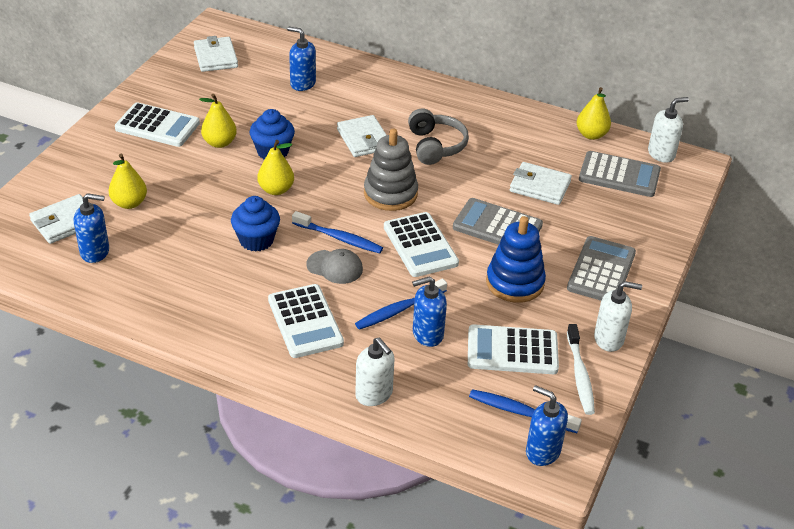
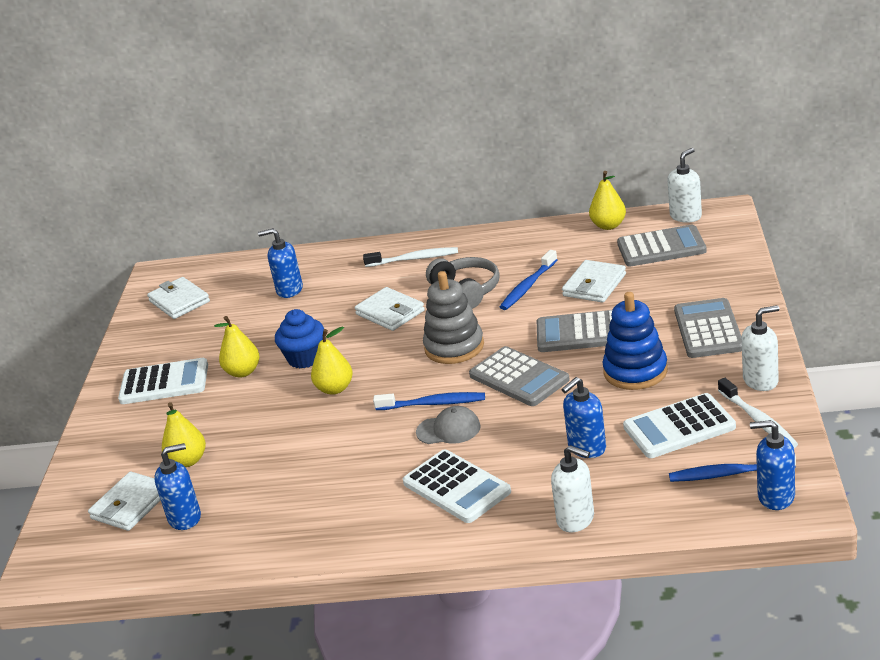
camera: 15 degrees left, 10 degrees down
blue cupcake [231,196,280,252] -> none
blue toothbrush [355,279,447,330] -> blue toothbrush moved to [500,250,558,310]
white calculator [384,212,459,277] -> grey calculator [469,346,570,406]
white wallet [510,162,572,205] -> white wallet turned 60 degrees counterclockwise [562,260,626,303]
none -> white toothbrush [363,247,458,267]

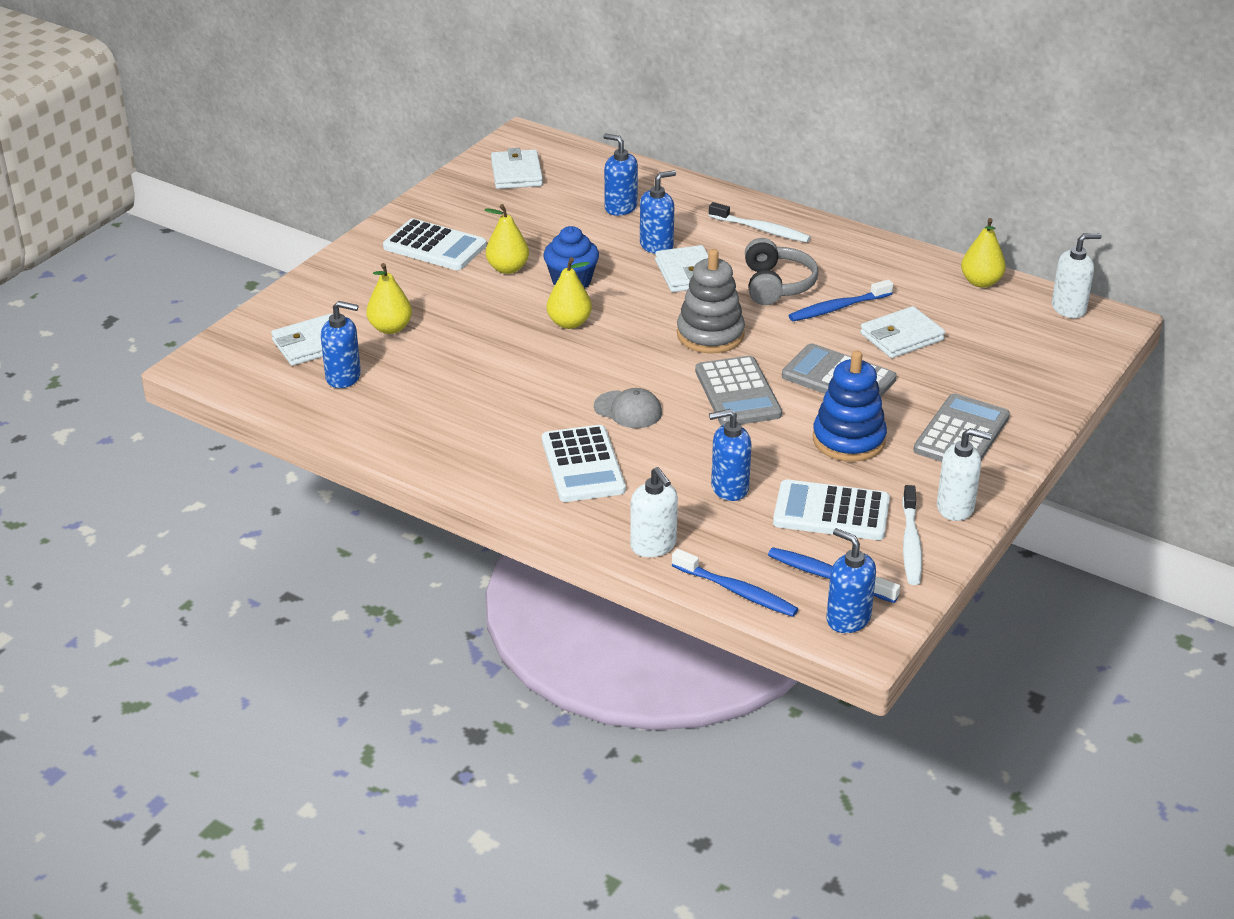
camera: 25 degrees right, 5 degrees up
blue toothbrush [373,392,485,410] -> blue toothbrush moved to [672,549,798,617]
grey calculator [617,225,707,267] -> none
none -> blue soap dispenser [640,171,676,254]

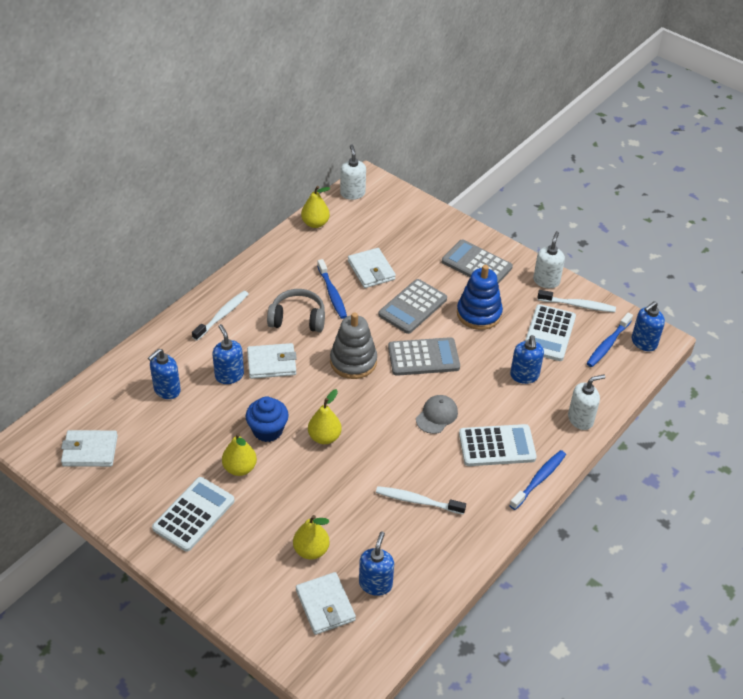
camera: 85 degrees left, 10 degrees up
blue toothbrush [672,549,798,617] -> blue toothbrush moved to [509,450,566,510]
none -> white toothbrush [376,486,466,515]

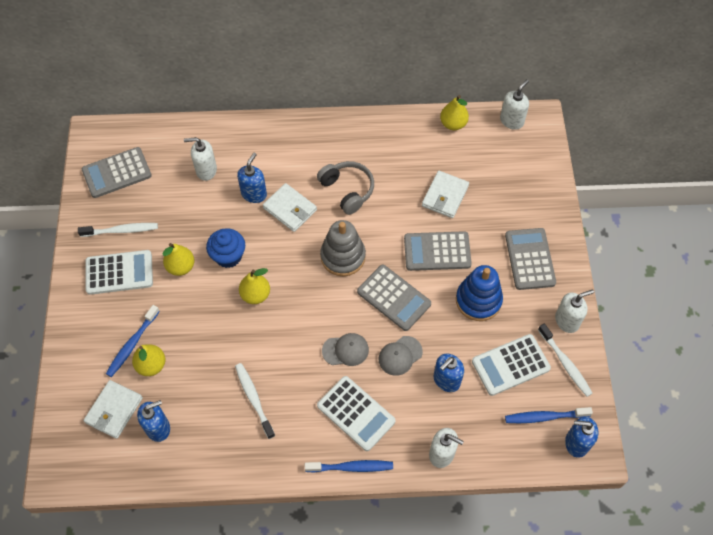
camera: 50 degrees right, 15 degrees up
white wallet [61,430,118,467] -> grey calculator [82,147,152,198]
blue soap dispenser [148,349,181,399] -> white soap dispenser [184,137,217,181]
white toothbrush [192,291,249,341] -> white toothbrush moved to [78,223,158,237]
blue toothbrush [317,259,347,319] -> blue toothbrush moved to [106,305,160,377]
none -> grey cap [379,336,423,376]

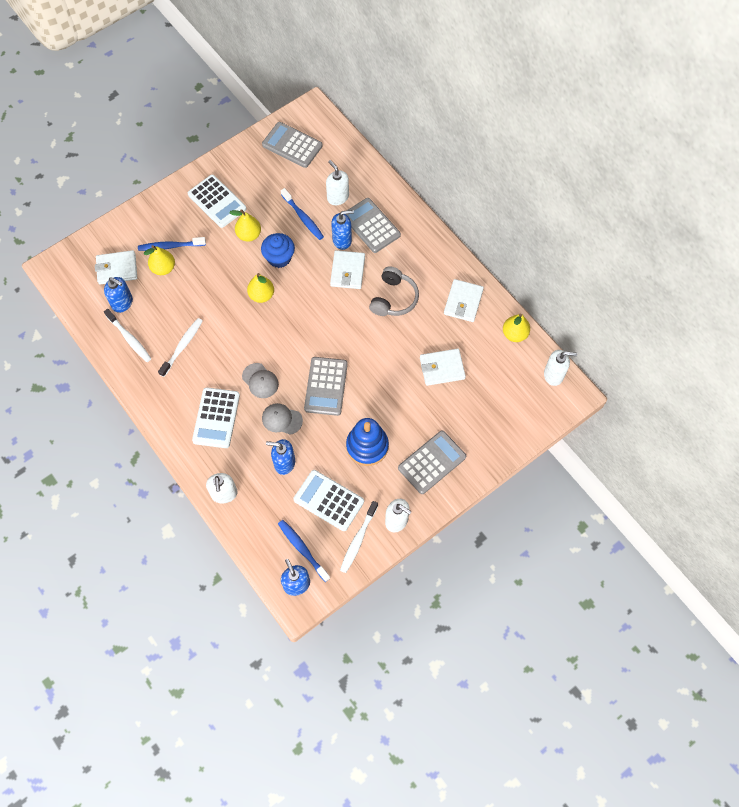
camera: 55 degrees right, 5 degrees up
white toothbrush [78,223,158,237] -> white toothbrush moved to [104,309,152,362]
blue toothbrush [305,460,393,473] -> blue toothbrush moved to [281,188,324,240]
grey stacking toy [320,220,366,276] -> none
grey calculator [404,231,472,271] -> grey calculator moved to [346,198,401,253]
none -> white wallet [444,279,484,322]

